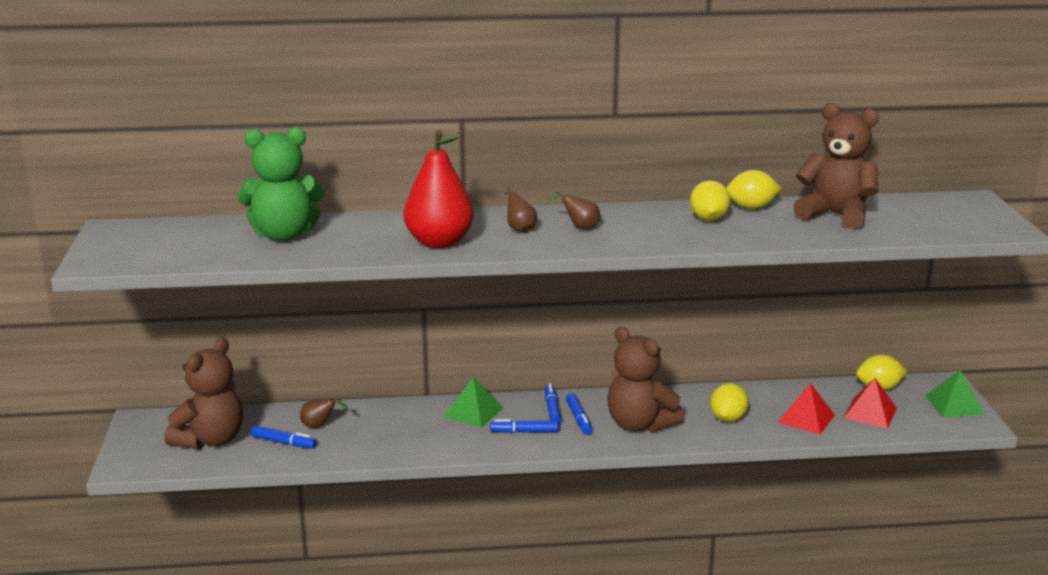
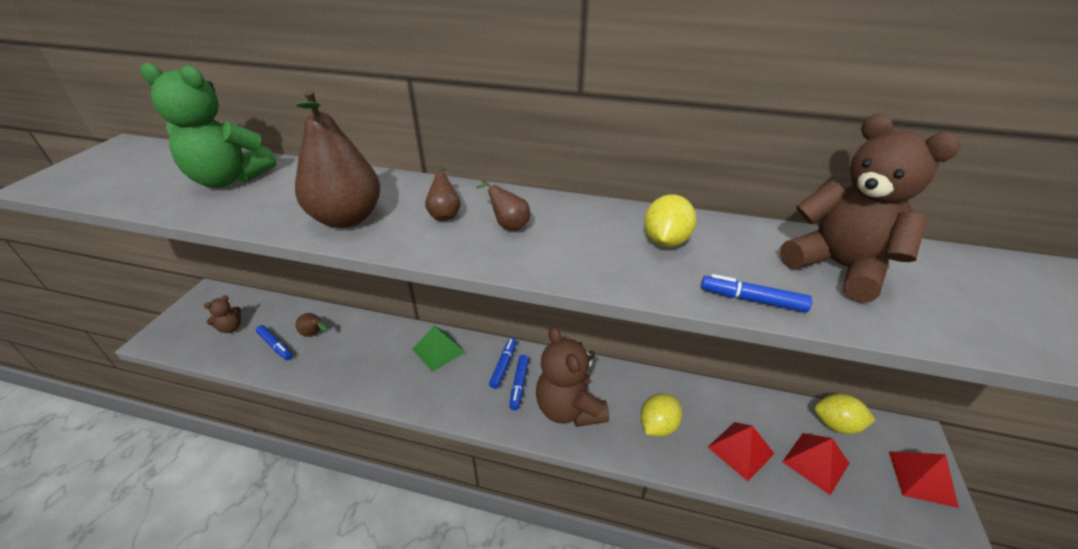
camera: 20 degrees right, 15 degrees up
brown teddy bear [164,338,243,450] -> brown teddy bear [204,295,241,333], size x0.48
red pear [404,130,474,248] -> brown pear [295,88,380,228]
blue marker [490,419,559,433] -> blue marker moved to [701,274,812,312]
yellow lemon [726,170,782,209] -> none
green pyramid [925,370,984,417] -> red pyramid [889,451,959,508]

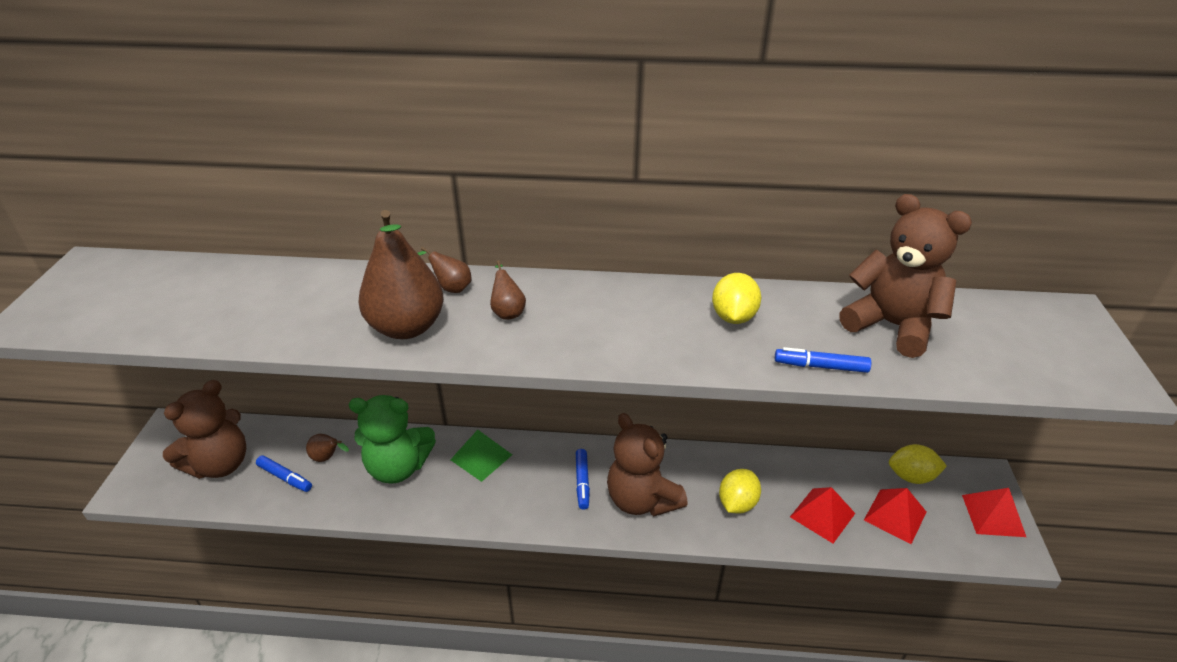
camera: 10 degrees left, 0 degrees up
green teddy bear [140,63,277,187] -> green teddy bear moved to [349,395,436,483]
brown teddy bear [204,295,241,333] -> brown teddy bear [163,380,246,479], size x2.08
brown pear [476,179,530,231] -> brown pear moved to [418,247,471,293]
blue marker [489,338,517,389] -> none

